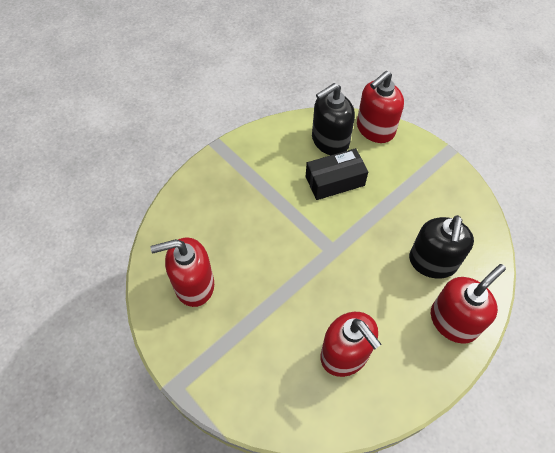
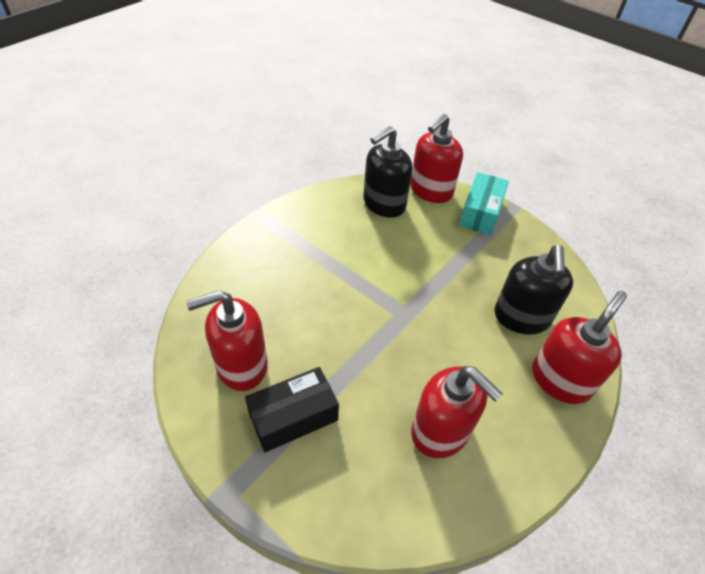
camera: 10 degrees left, 10 degrees down
black box [306,148,368,200] -> black box moved to [245,367,339,452]
none -> turquoise box [459,172,509,235]

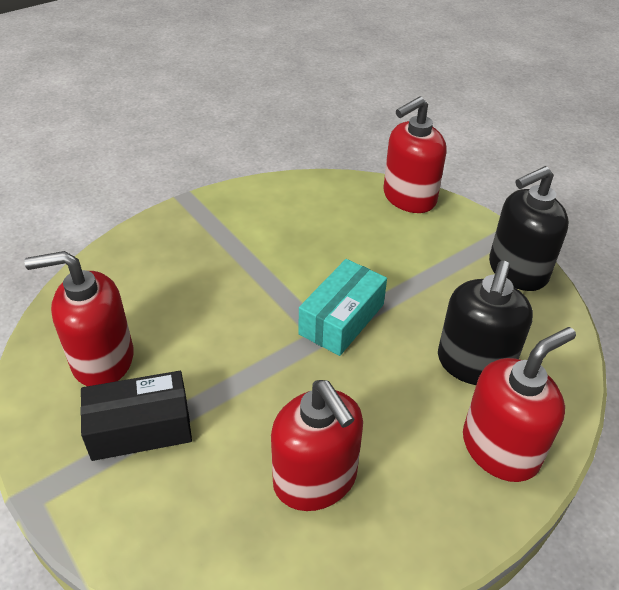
camera: 15 degrees right, 5 degrees down
black soap dispenser [363,126,413,218] -> black soap dispenser moved to [489,166,569,291]
turquoise box [459,172,509,235] -> turquoise box moved to [299,259,387,356]

